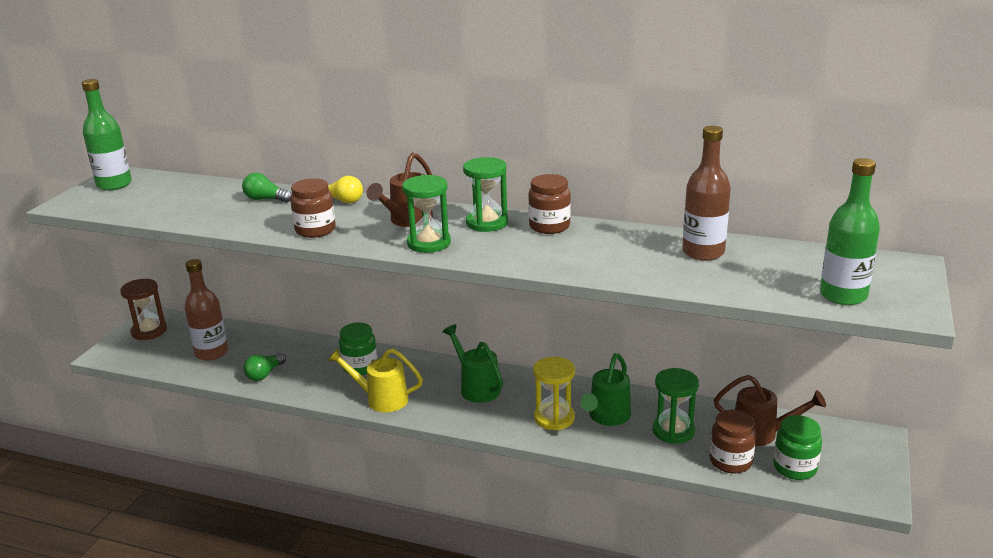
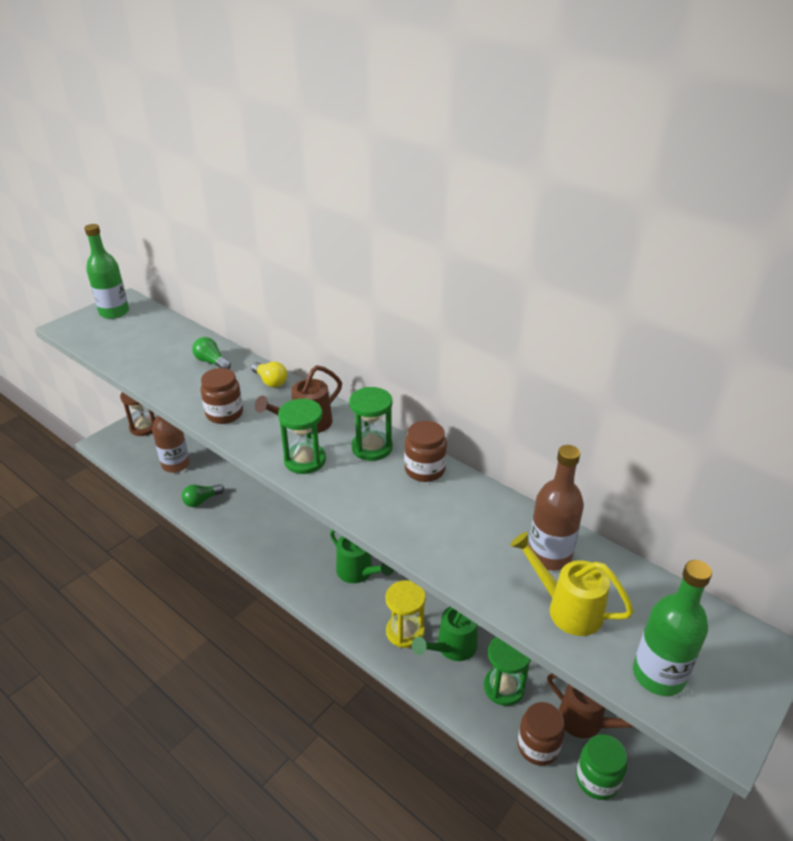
camera: 20 degrees right, 10 degrees up
yellow watering can [327,348,423,412] -> yellow watering can moved to [510,532,634,636]
green jar [339,322,377,375] -> none
green watering can [442,324,503,403] -> green watering can turned 150 degrees clockwise [330,530,394,583]

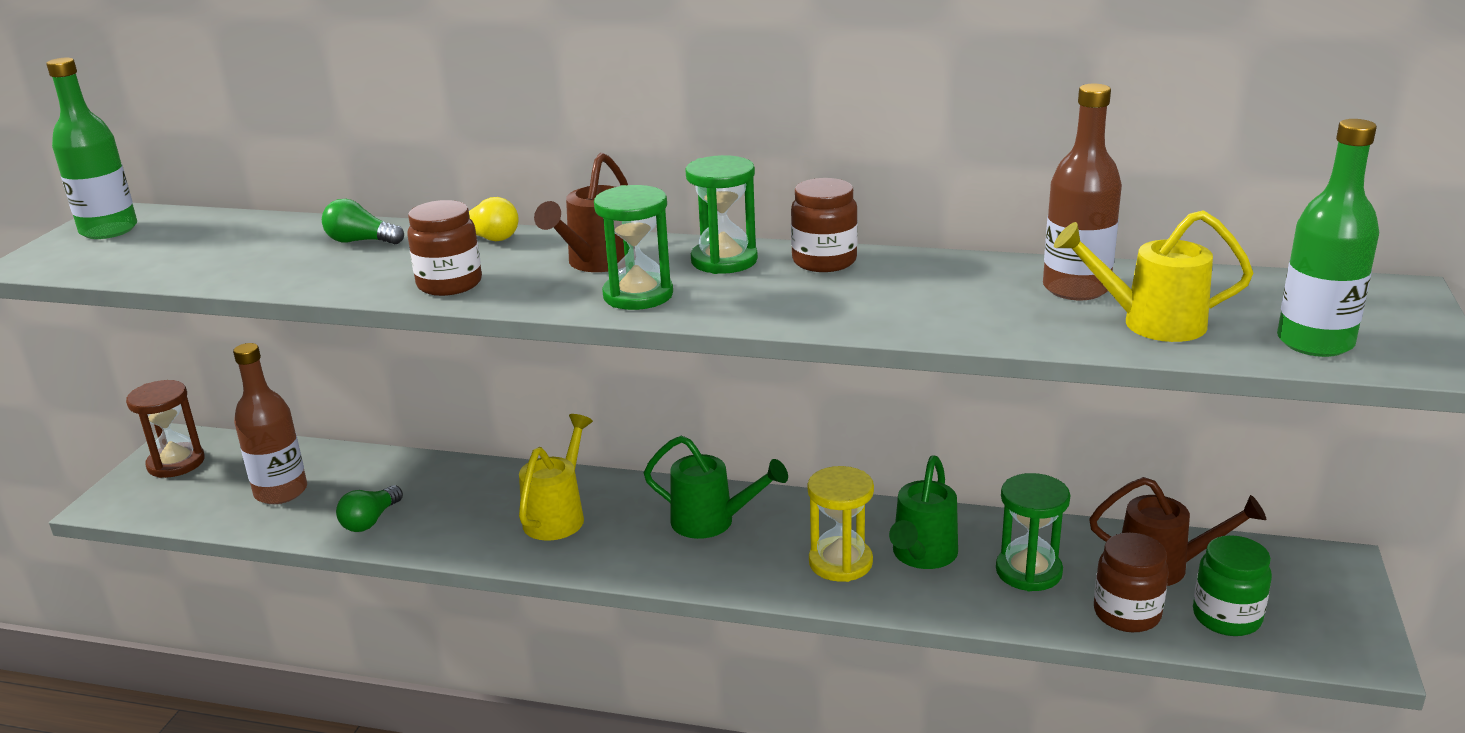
camera: 25 degrees left, 10 degrees down
none -> yellow watering can [519,414,593,541]

